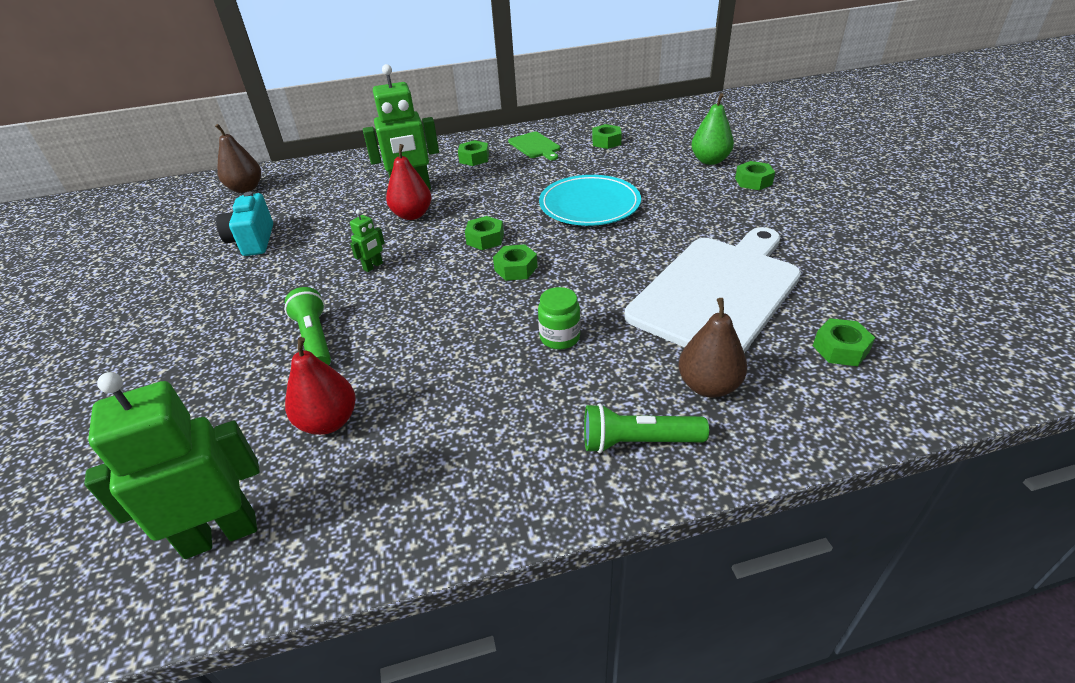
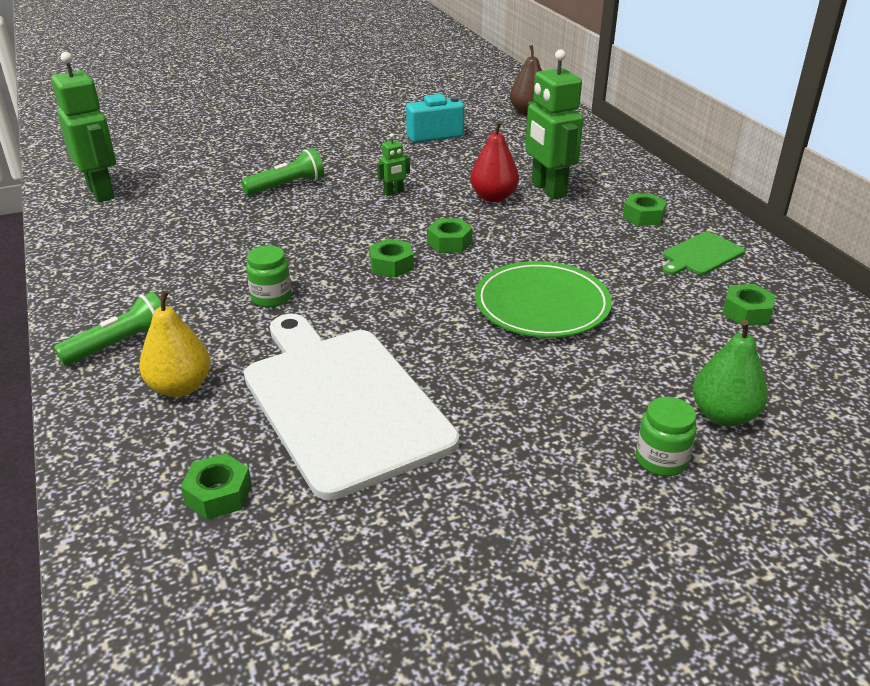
camera: 80 degrees right, 5 degrees down
red pear [285,337,356,435] -> none
green robot [350,209,385,272] -> green robot turned 60 degrees counterclockwise [377,133,410,196]
turquoise plate [539,175,641,226] -> green plate [475,261,612,338]
green flashlight [584,403,709,453] -> green flashlight turned 60 degrees clockwise [54,292,161,366]
white cutting board [625,227,801,353] -> white cutting board turned 150 degrees counterclockwise [244,314,459,500]
brown pear [678,298,747,398] -> yellow pear [139,290,211,397]
green nut [735,161,775,190] -> green jar [636,397,697,476]

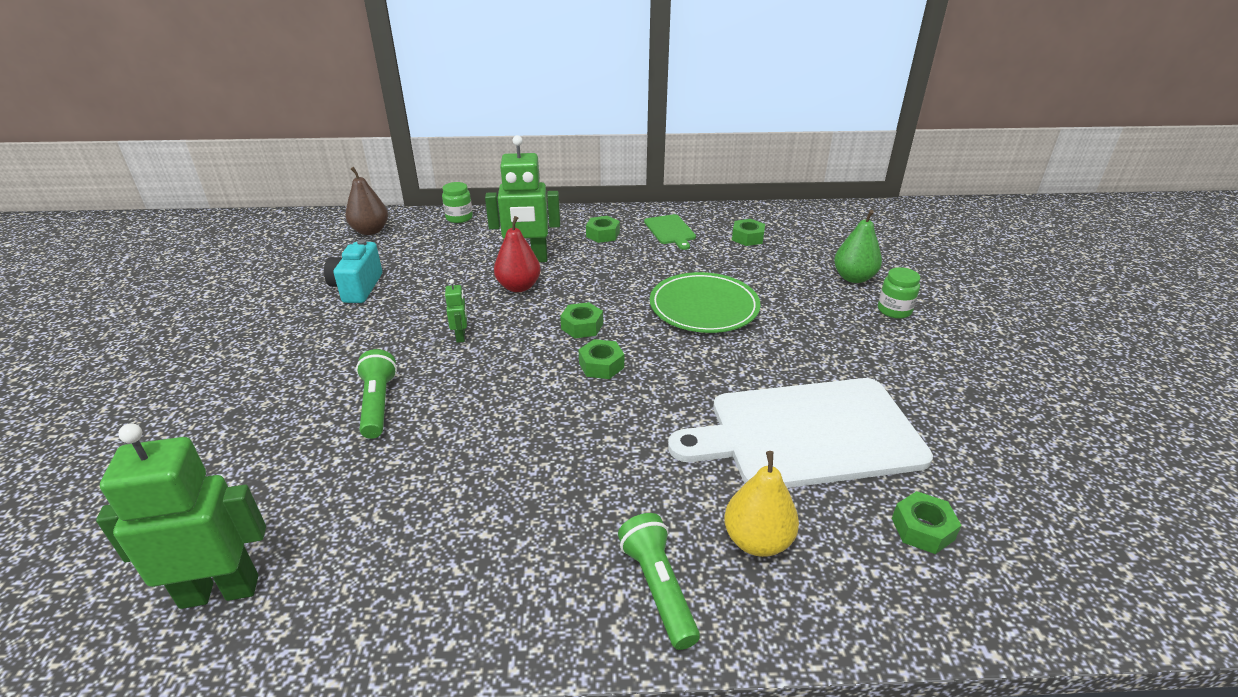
camera: 70 degrees left, 0 degrees up
green jar [246,245,292,308] -> green jar moved to [442,182,473,223]

